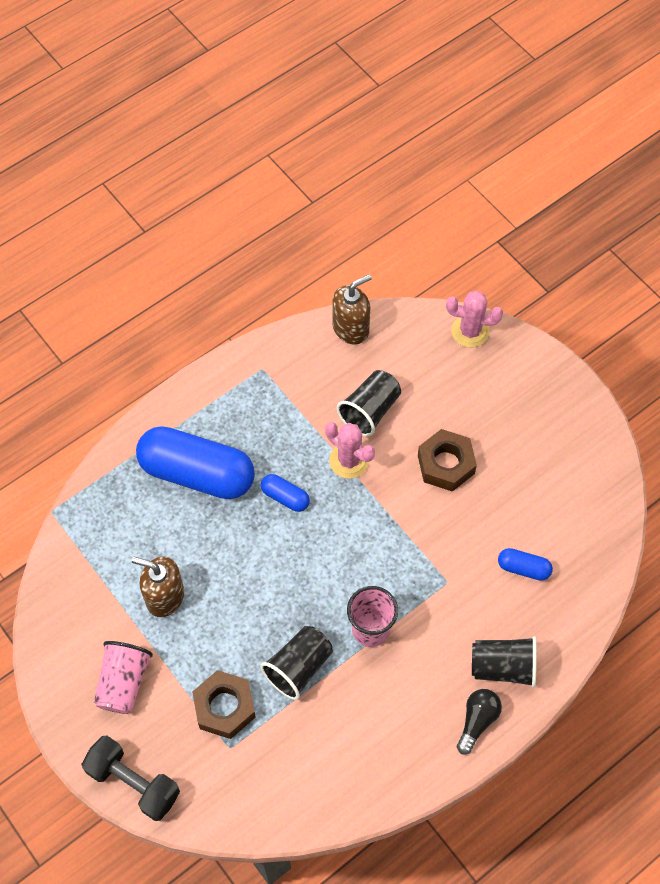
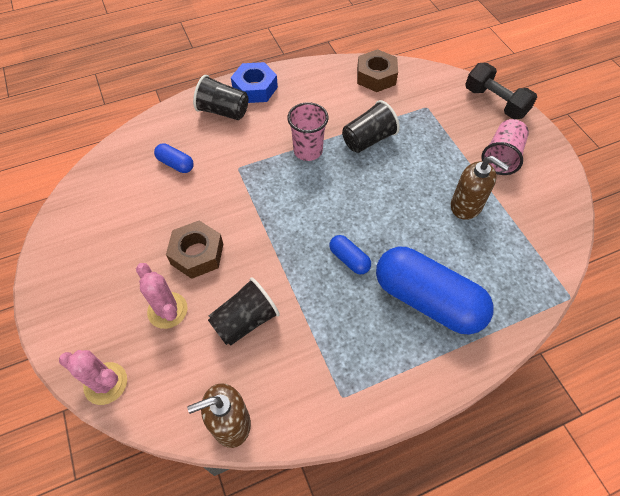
camera: 165 degrees left, 5 degrees down
brown nut [192,670,256,739] -> brown nut moved to [357,49,398,92]
pink cactus [325,422,375,478] -> pink cactus moved to [136,263,188,329]
black light bulb [457,689,502,755] -> blue nut [231,62,278,103]

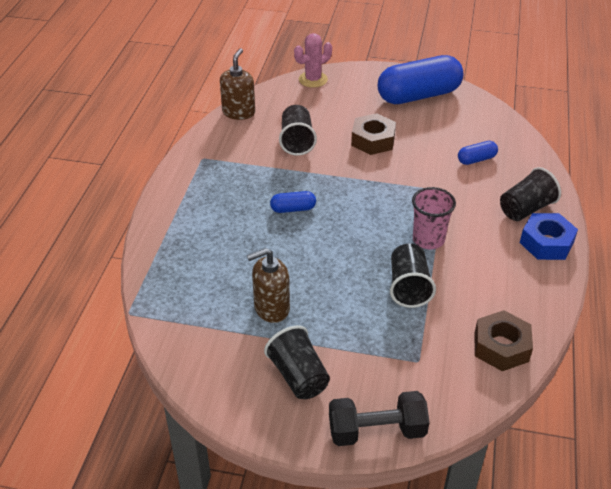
camera: 125 degrees right, 15 degrees down
pink cactus [136,263,188,329] -> none
blue capsule [376,247,494,335] -> blue capsule moved to [378,55,463,104]
pink cup [481,119,529,175] -> black cup [264,325,330,399]

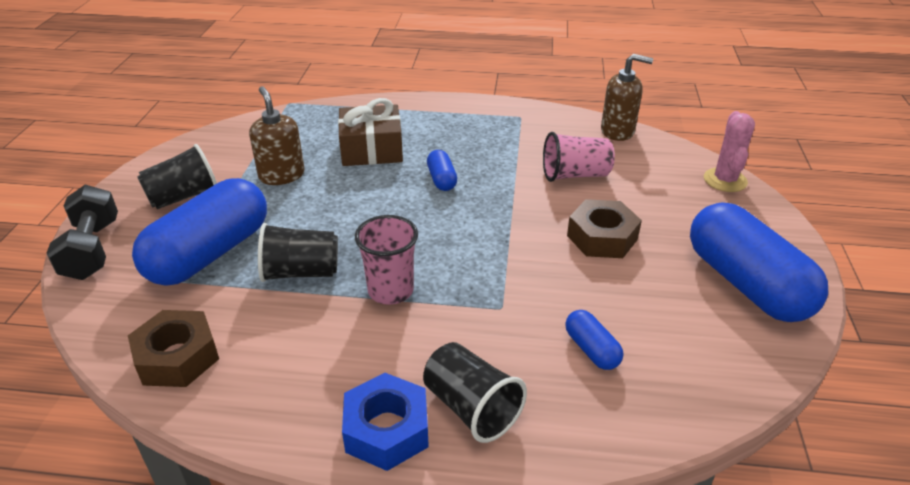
camera: 85 degrees right, 5 degrees down
black cup [279,105,317,156] -> pink cup [543,132,615,182]
pink cactus [294,33,332,88] -> pink cactus turned 45 degrees clockwise [704,111,755,192]
none -> blue capsule [132,178,267,285]
none -> brown gift [338,98,403,166]

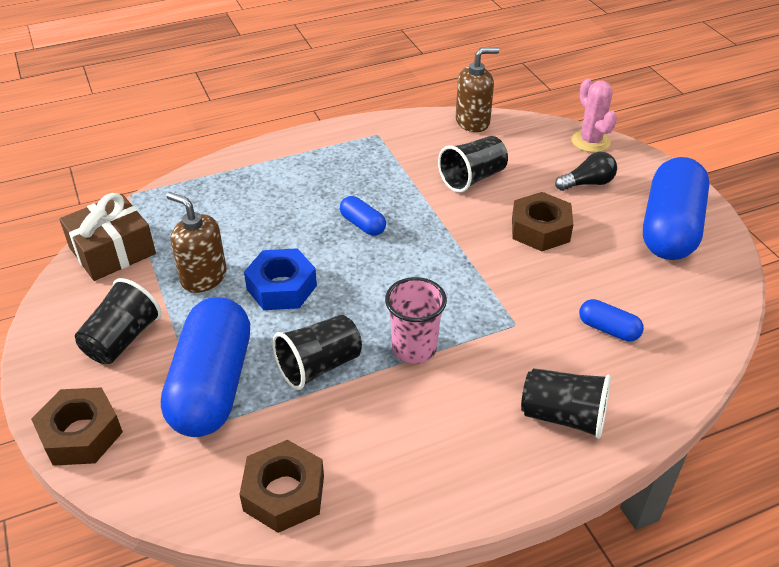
camera: 30 degrees left, 5 degrees up
black dumbbell [47,185,118,280] -> brown nut [31,387,123,466]
brown gift [338,98,403,166] -> brown gift moved to [59,193,156,281]
blue nut [342,373,429,471] -> blue nut moved to [244,248,317,310]
pink cup [543,132,615,182] -> black cup [438,136,508,193]
blue capsule [690,202,828,322] -> blue capsule turned 75 degrees clockwise [643,157,710,260]
none -> black light bulb [555,152,617,191]

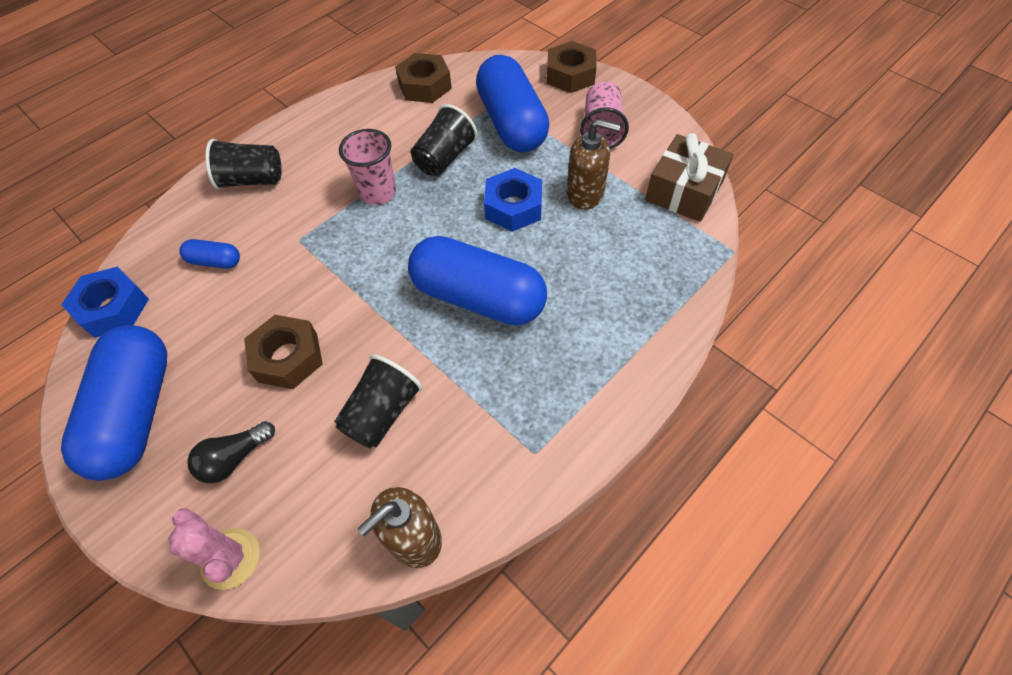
camera: 160 degrees right, 15 degrees up
black cup [75,278,162,364] -> pink cup [580,82,629,149]
blue capsule [340,196,386,236] -> blue capsule [408,236,547,325], size x2.28
none -> blue nut [61,267,149,338]

